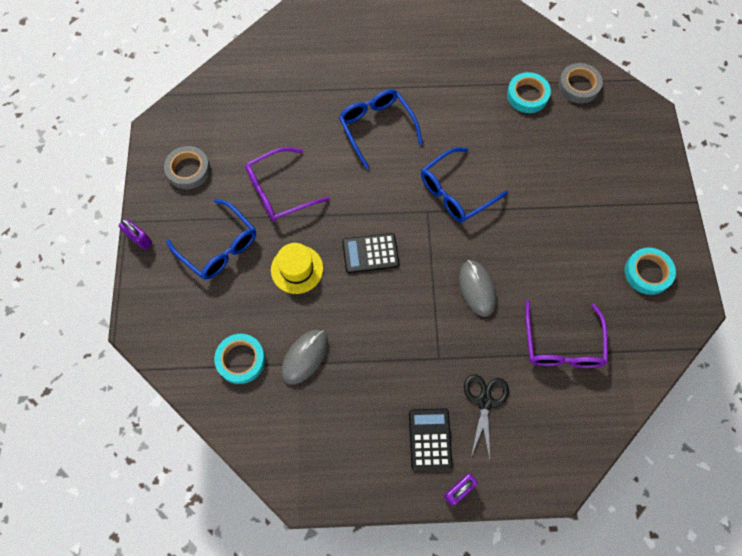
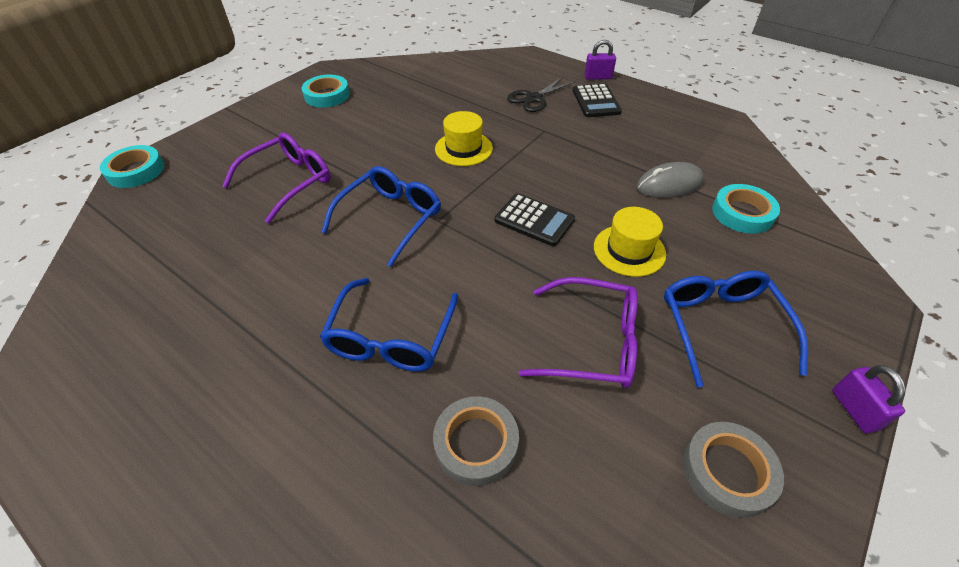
camera: 140 degrees left, 20 degrees down
black calculator [409,409,453,471] -> black calculator turned 45 degrees counterclockwise [573,84,622,117]
blue glasses [421,147,508,223] -> blue glasses turned 60 degrees counterclockwise [321,166,441,267]
grey mouse [459,260,496,317] -> yellow hat [435,111,493,166]
turquoise tape [507,72,551,113] -> turquoise tape moved to [100,145,164,188]
purple glasses [525,300,608,368] -> purple glasses moved to [222,133,331,224]
grey tape [558,63,603,104] -> grey tape moved to [433,396,519,486]

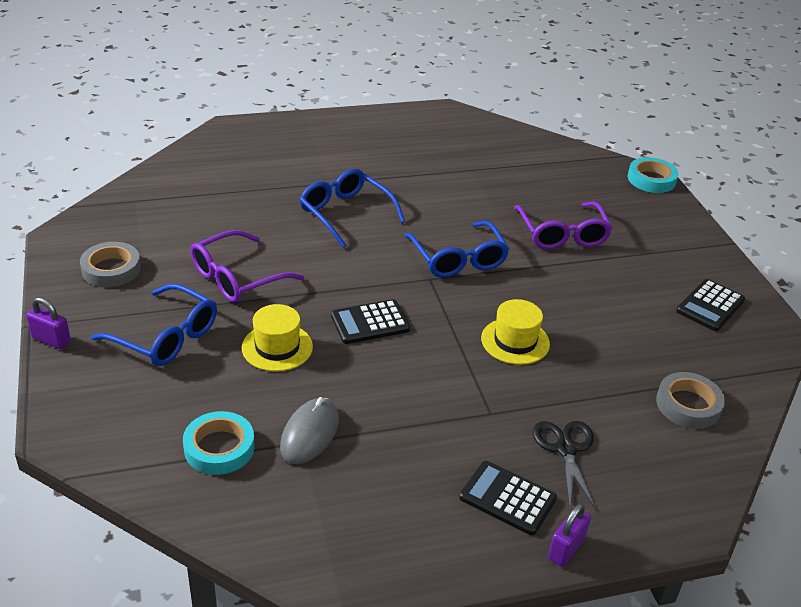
camera: 125 degrees right, 10 degrees down
turquoise tape [302,75,350,108] -> black calculator [676,279,745,331]
grey tape [433,396,519,486] -> grey tape moved to [656,372,725,429]

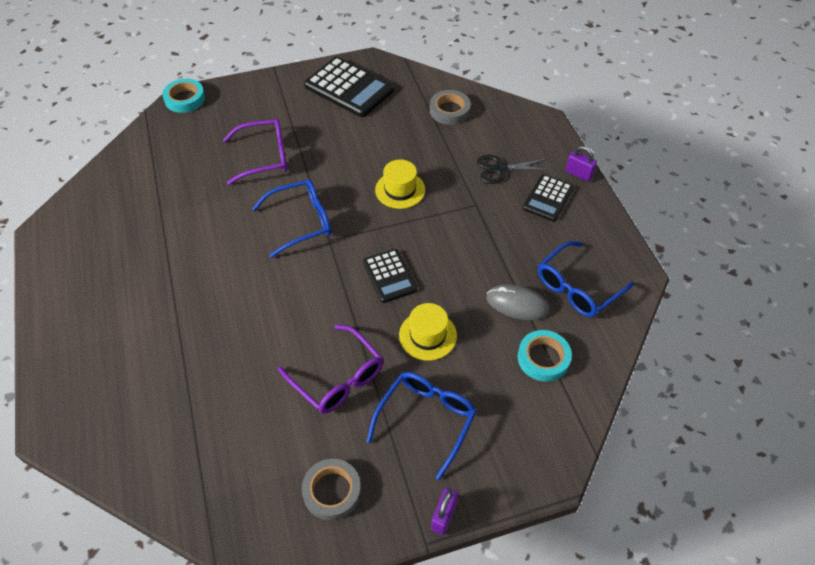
camera: 90 degrees left, 15 degrees up
blue glasses [299,168,405,248] -> blue glasses moved to [538,241,634,317]
black calculator [676,279,745,331] -> black calculator [304,57,394,117], size x1.69

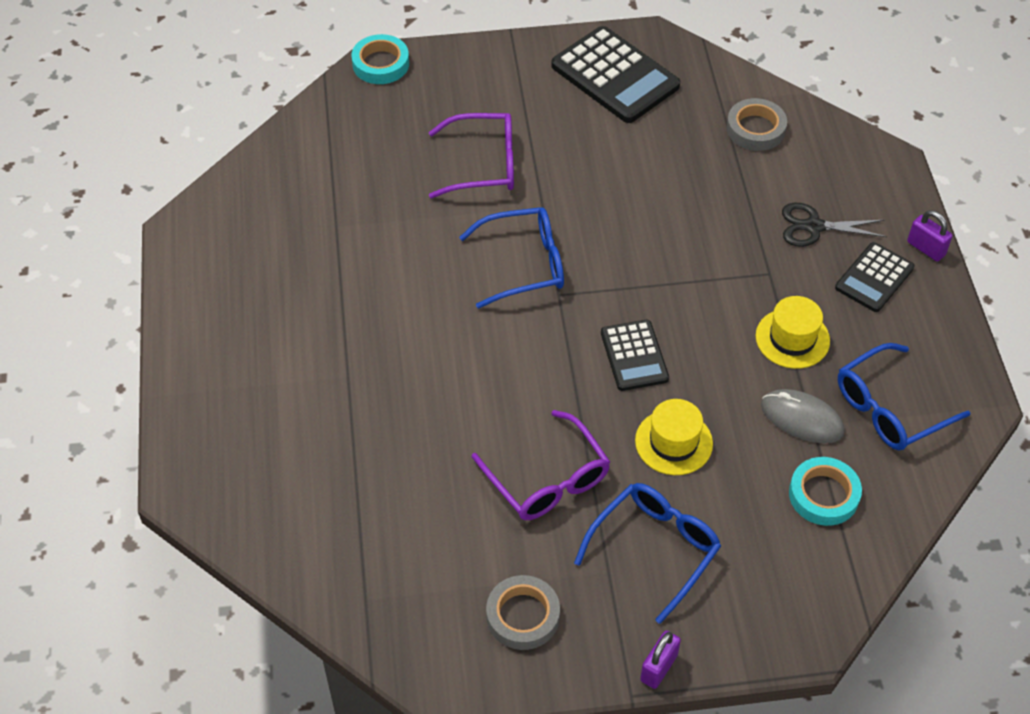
camera: 10 degrees right, 0 degrees up
yellow hat [375,160,425,209] -> yellow hat moved to [756,296,830,369]

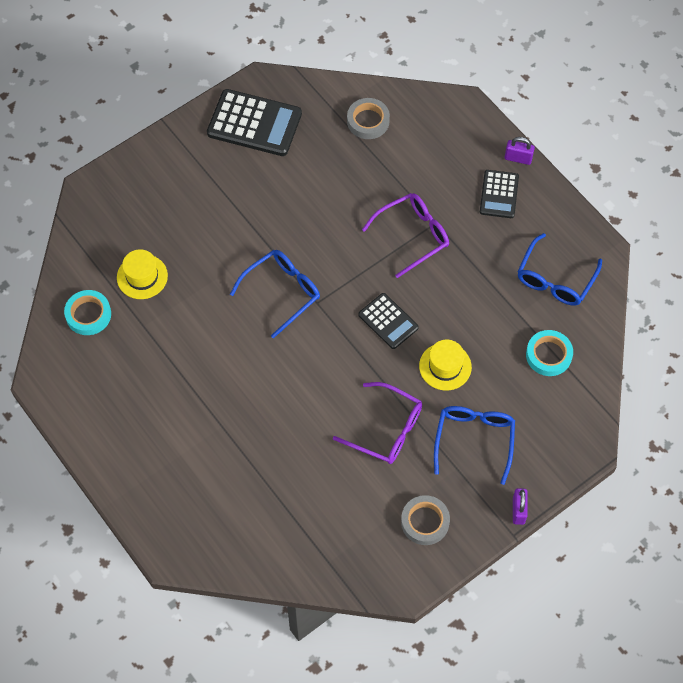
camera: 30 degrees left, 10 degrees up
turquoise tape [352,34,409,84] -> turquoise tape moved to [64,290,111,335]
purple glasses [429,113,514,198] -> purple glasses moved to [362,193,449,278]
yellow hat [756,296,830,369] -> yellow hat moved to [117,249,168,299]
grey mouse [761,389,845,443] -> none
black scissors [782,203,887,247] -> none

